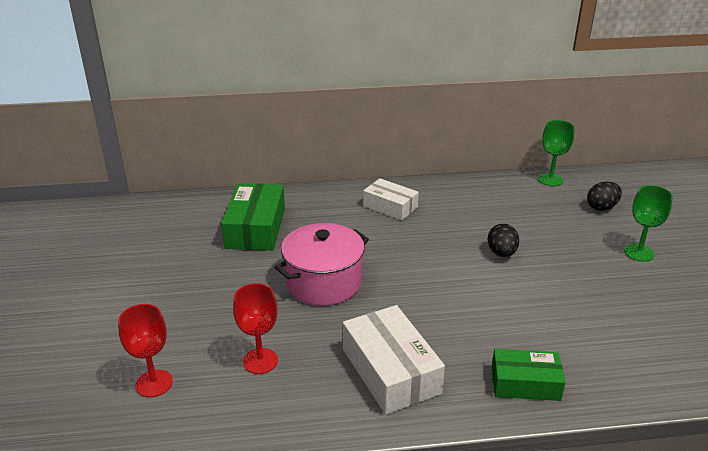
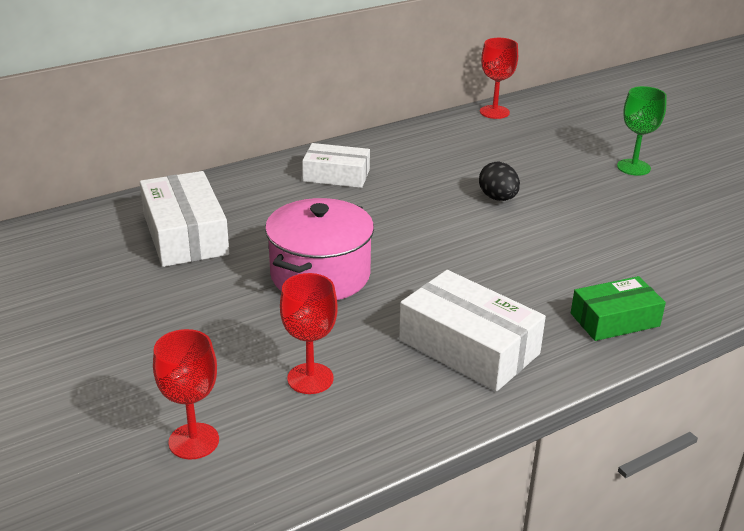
camera: 25 degrees left, 0 degrees up
green box [221,183,285,251] -> white box [140,171,229,267]
green goblet [538,120,575,186] -> red goblet [480,38,518,119]
black egg [587,182,622,211] -> none

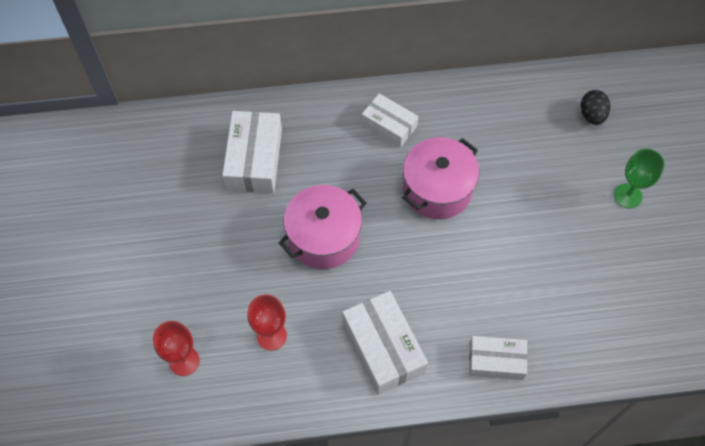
camera: 25 degrees right, 30 degrees up
black egg [479,162,520,201] -> black egg moved to [581,90,610,125]
red goblet [480,38,518,119] -> none
green box [571,276,666,341] -> white box [469,336,528,380]
none -> pink pot [402,137,479,219]

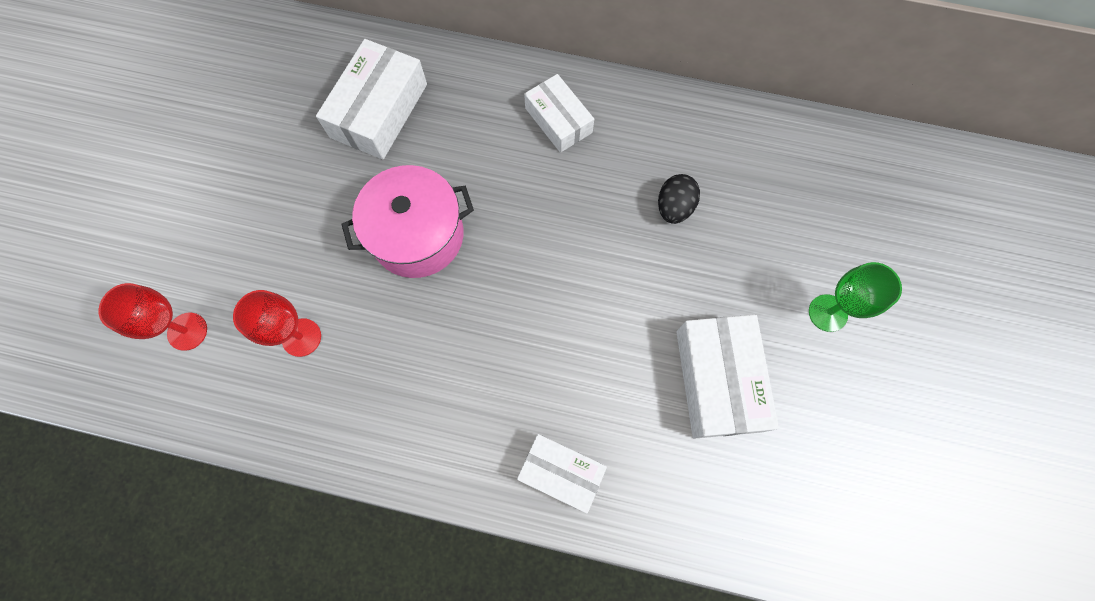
camera: 20 degrees right, 10 degrees up
white box [342,291,428,395] -> white box moved to [677,315,779,439]
pink pot [402,137,479,219] -> none
black egg [581,90,610,125] -> black egg moved to [658,174,700,224]

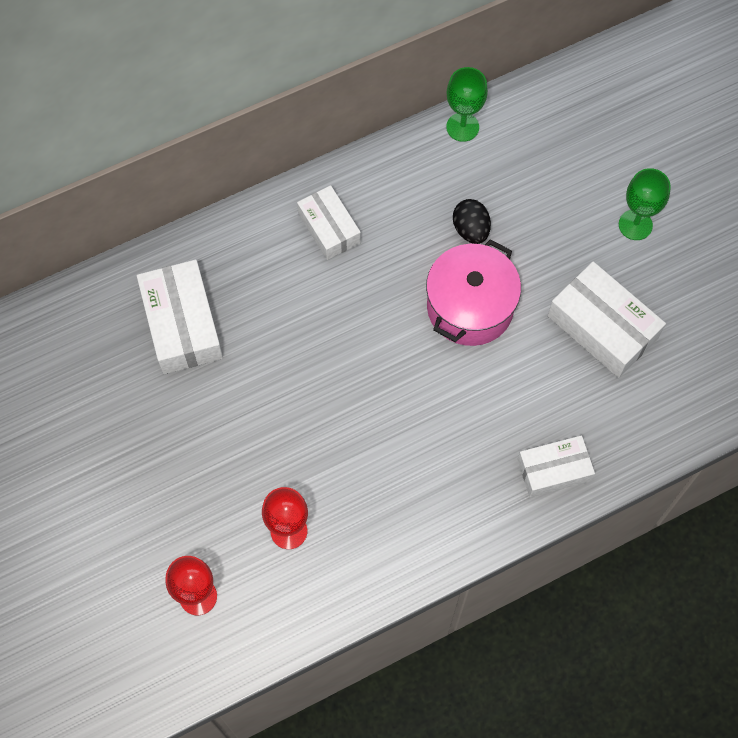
camera: 40 degrees left, 5 degrees down
pink pot [341,165,474,278] -> pink pot moved to [426,239,521,346]
white box [524,74,594,153] -> white box turned 45 degrees clockwise [297,185,361,260]
none -> green goblet [446,67,488,142]

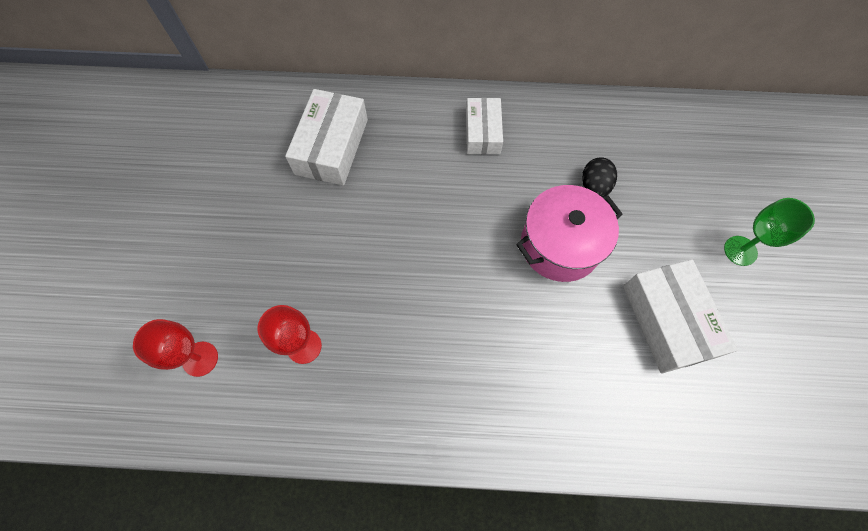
camera: 30 degrees right, 0 degrees up
green goblet [446,67,488,142] -> none
white box [517,435,595,497] -> none

